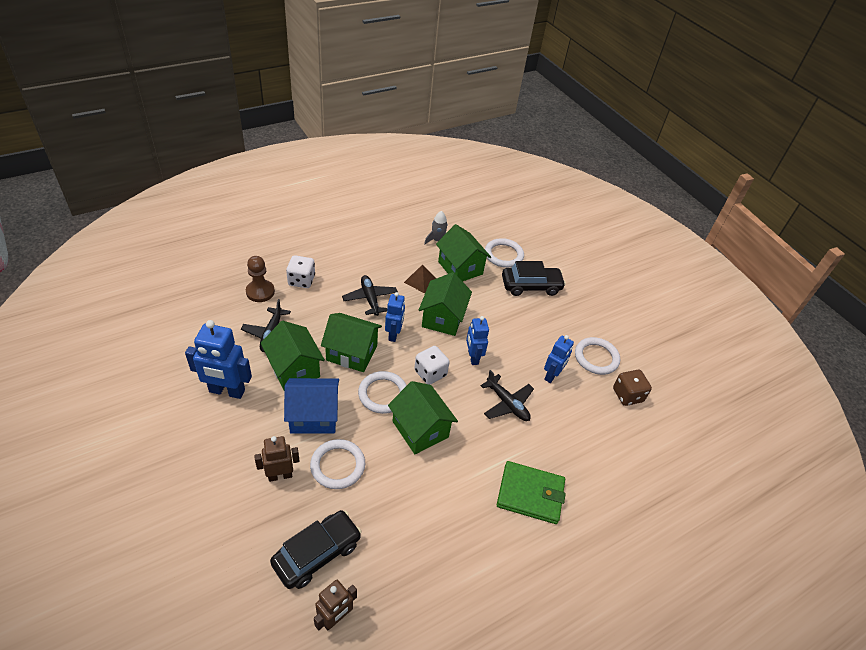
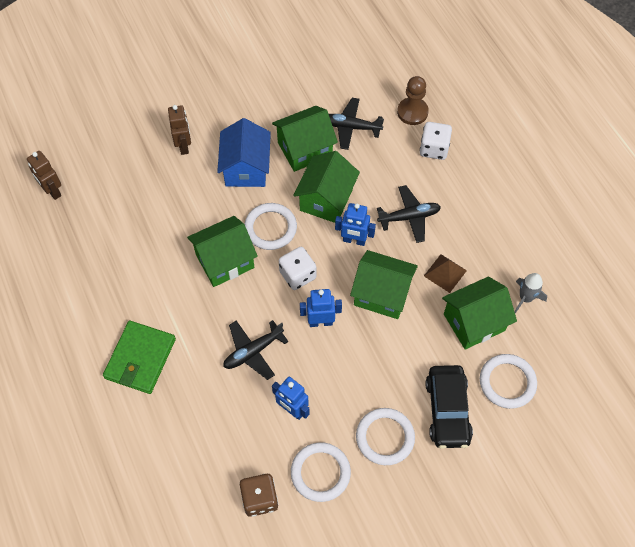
camera: 100 degrees right, 15 degrees up
blue robot [185,320,252,399] -> none
black car [270,510,362,589] -> none
white ring [310,439,365,489] -> white ring moved to [356,408,415,465]

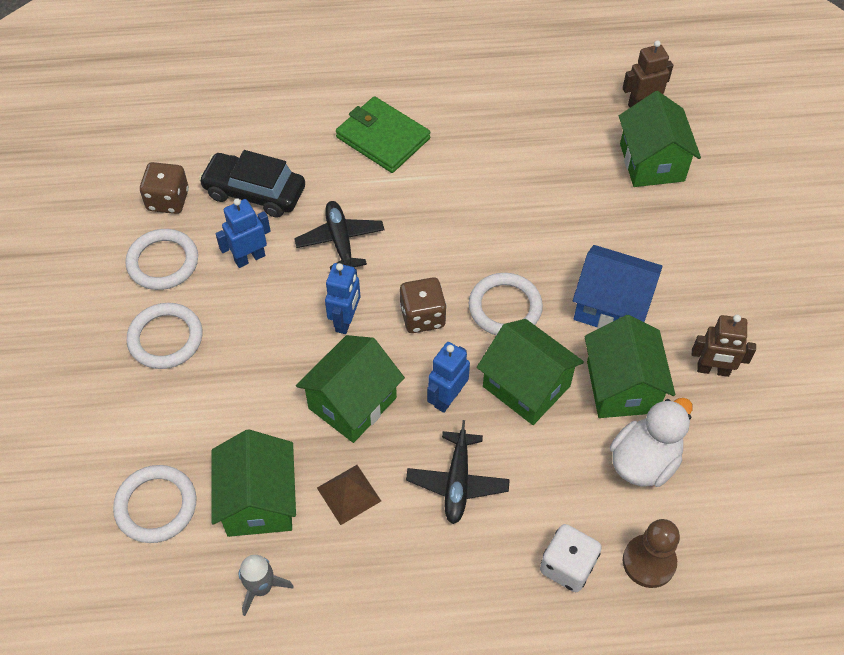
camera: 110 degrees right, 5 degrees down
brown robot [168,105,191,155] -> brown robot moved to [692,315,756,377]
green house [187,216,258,287] -> green house moved to [619,91,701,187]
white dice [279,247,316,290] -> brown dice [400,277,447,333]
black plane [329,98,384,150] -> white duck [610,398,693,487]
black car [426,365,473,449] -> black car moved to [199,150,305,218]

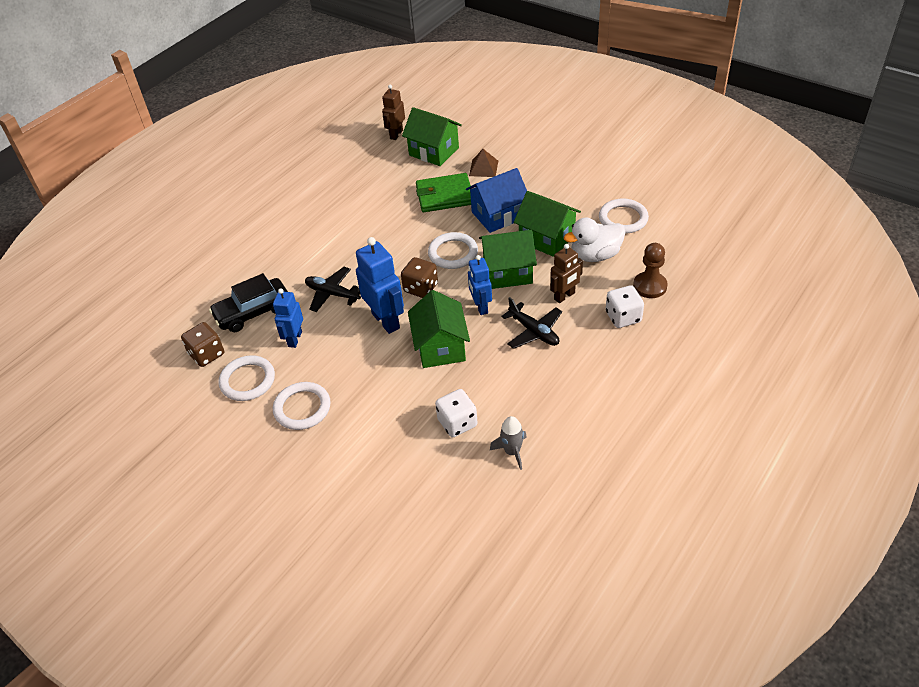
camera: 45 degrees left, 10 degrees down
white ring [113,465,196,543] -> white ring moved to [599,199,649,234]
green house [211,429,296,537] -> white dice [435,389,478,438]
brown pyramid [317,465,381,525] -> brown pyramid moved to [469,149,498,177]
blue robot [325,263,360,334] -> blue robot [356,237,404,334], size x1.58
green wallet [336,96,430,173] -> green wallet moved to [416,173,471,212]
white duck [610,398,693,487] -> white duck turned 105 degrees counterclockwise [564,218,625,262]
brown robot [692,315,756,377] -> brown robot moved to [550,244,583,303]

